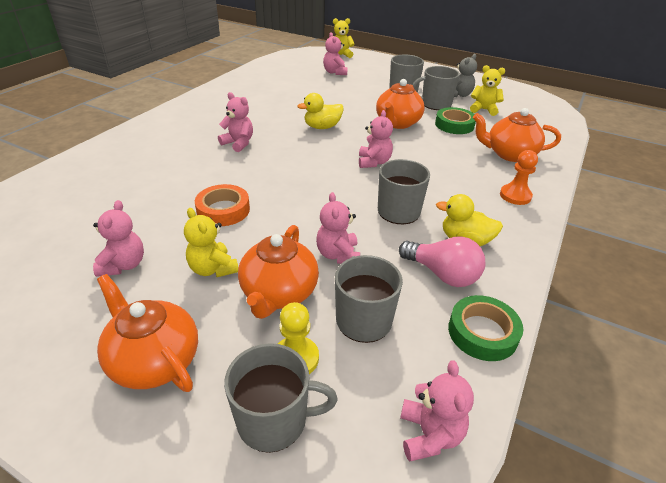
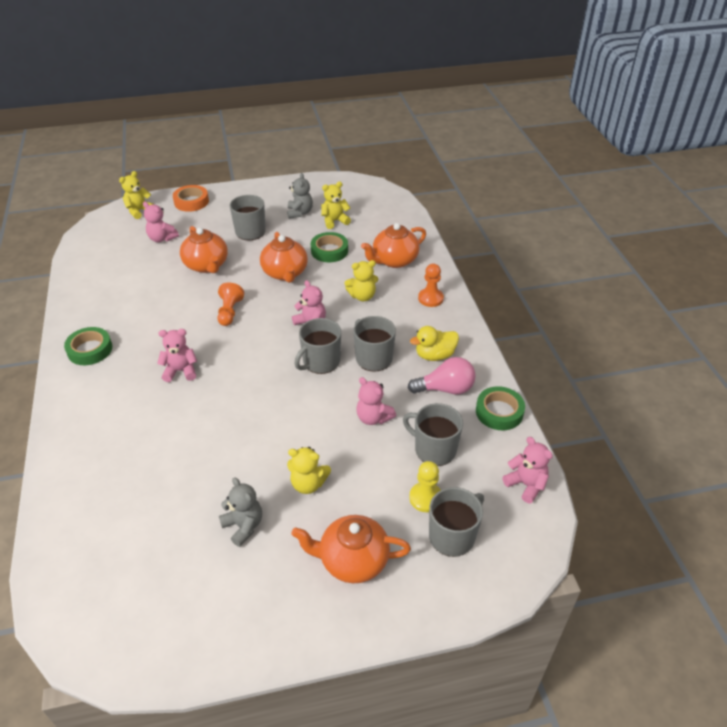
camera: 40 degrees left, 5 degrees up
pink teddy bear [93,200,144,277] -> grey teddy bear [219,477,262,547]
orange tape [195,184,250,226] -> orange tape moved to [173,185,209,212]
orange teapot [238,225,319,319] -> orange teapot moved to [180,226,228,273]
yellow duck [297,93,344,129] -> orange pawn [217,283,244,326]
grey mug [412,66,460,110] -> grey mug moved to [294,318,341,374]
none -> green tape [64,327,112,365]
none -> yellow teddy bear [344,260,378,301]

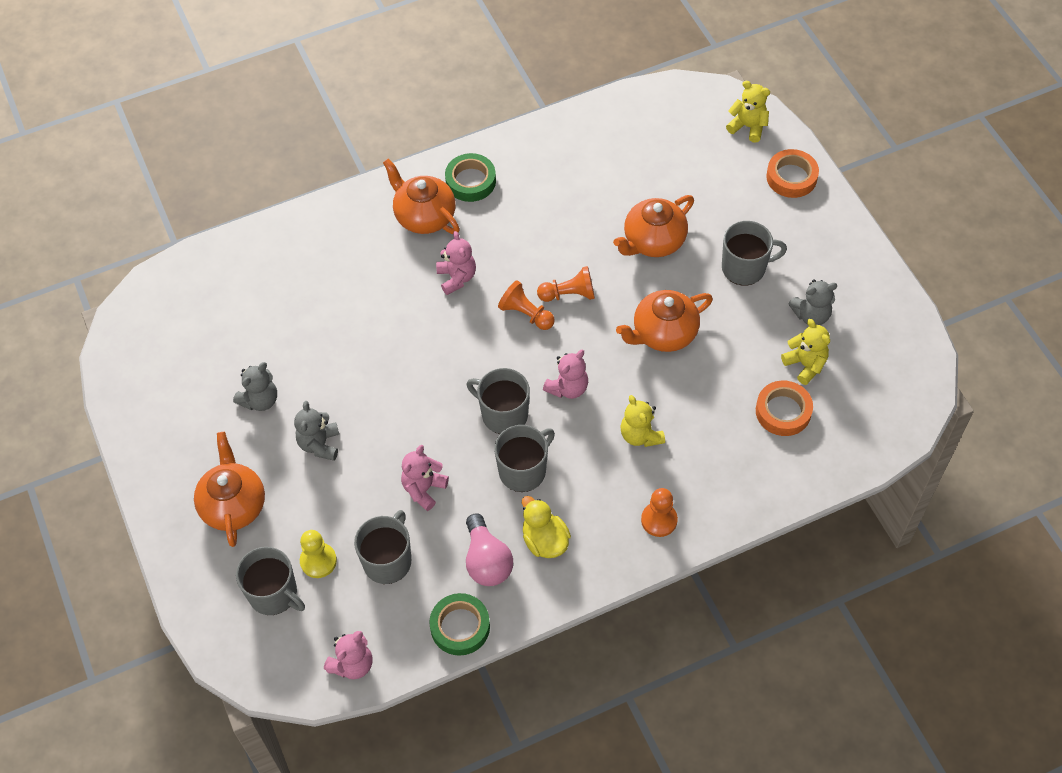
camera: 80 degrees right, 15 degrees up
pink teddy bear [143,202,179,242] -> none
yellow teddy bear [287,447,331,494] -> grey teddy bear [294,401,339,461]
green tape [311,232,348,262] -> none
orange teapot [361,223,426,268] -> orange teapot moved to [383,158,460,234]
none -> orange pawn [498,280,555,330]
none -> orange tape [756,381,813,436]

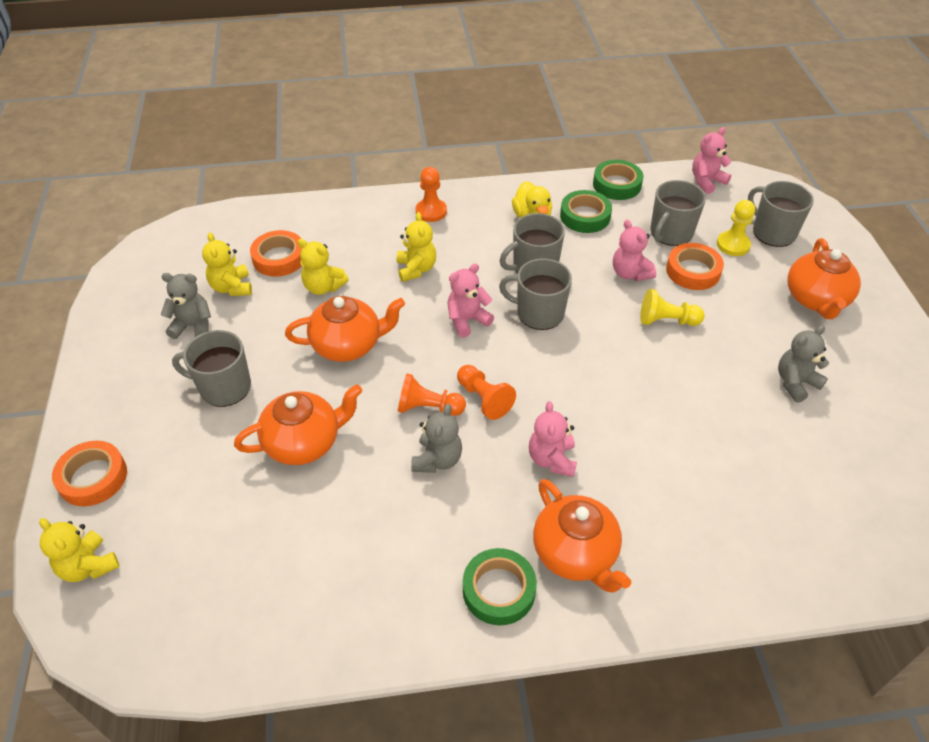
camera: 165 degrees left, 10 degrees down
grey teddy bear [294,401,339,461] -> grey teddy bear moved to [411,404,462,473]
pink teddy bear [401,445,449,511] -> pink teddy bear turned 105 degrees clockwise [613,220,656,281]
pink light bulb [466,513,513,586] -> green tape [560,190,612,233]
grey mug [467,368,530,434] -> grey mug turned 150 degrees clockwise [499,258,572,330]
none -> yellow teddy bear [297,239,349,295]
none -> yellow pawn [640,289,705,326]
none -> orange tape [666,243,724,290]

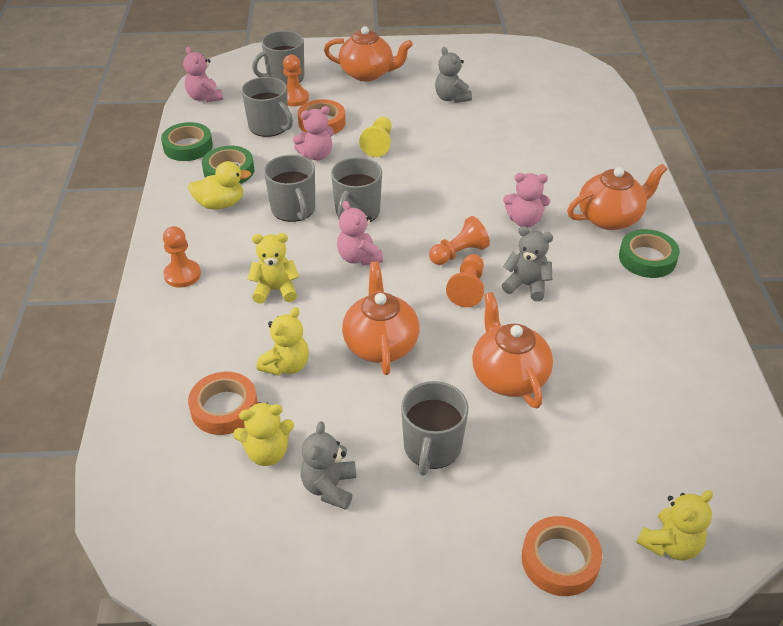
camera: 85 degrees left, 5 degrees down
yellow pawn [717,200,755,256] -> orange pawn [283,55,309,107]

